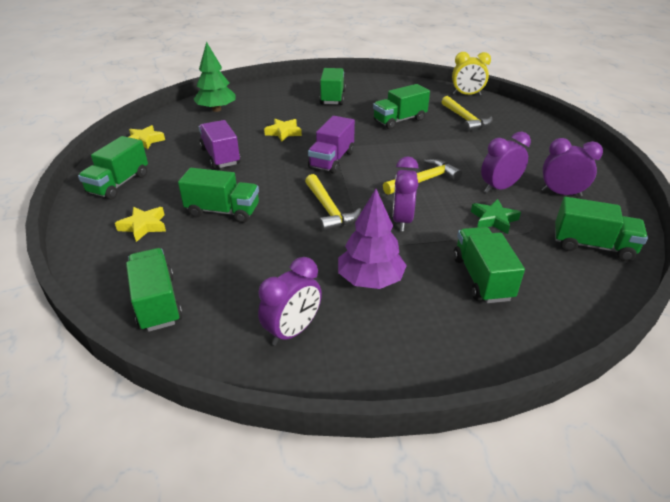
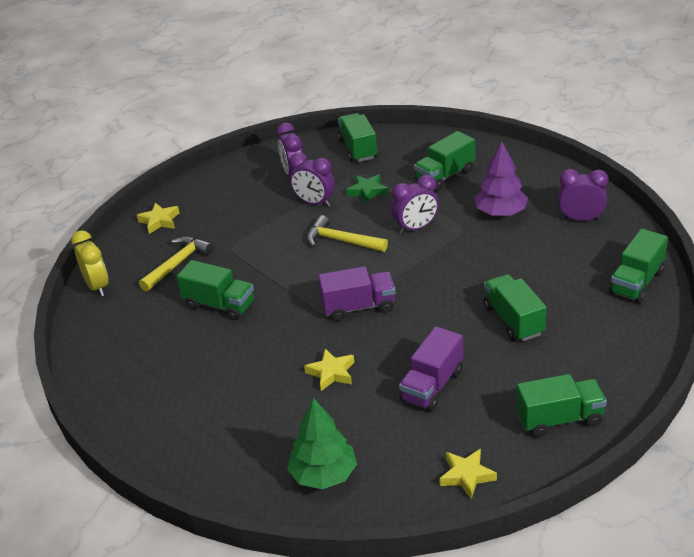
camera: 120 degrees left, 0 degrees up
yellow star [115,207,166,242] -> yellow star moved to [137,203,179,234]
yellow hammer [305,174,361,232] -> none
green truck [319,68,346,105] -> none

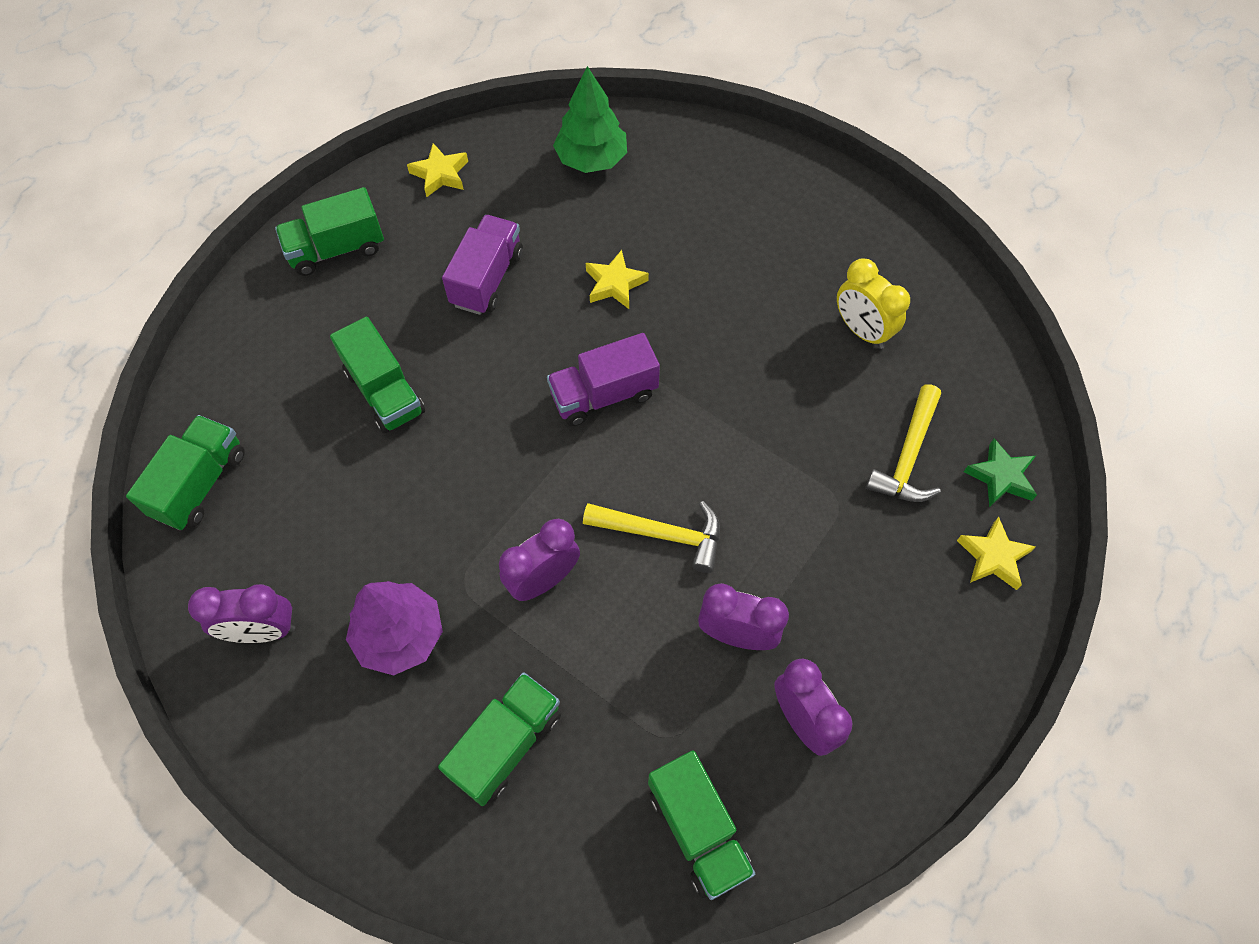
camera: 165 degrees right, 25 degrees up
yellow clock [71,230,108,296] -> yellow clock moved to [837,259,910,349]
green truck [177,260,254,321] -> none
green star [346,174,388,204] -> green star moved to [964,439,1037,507]

